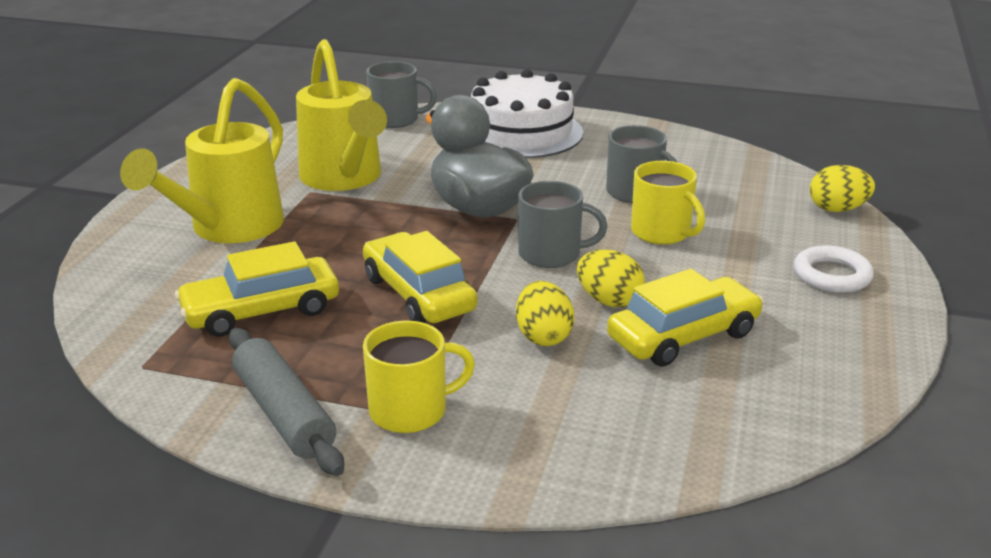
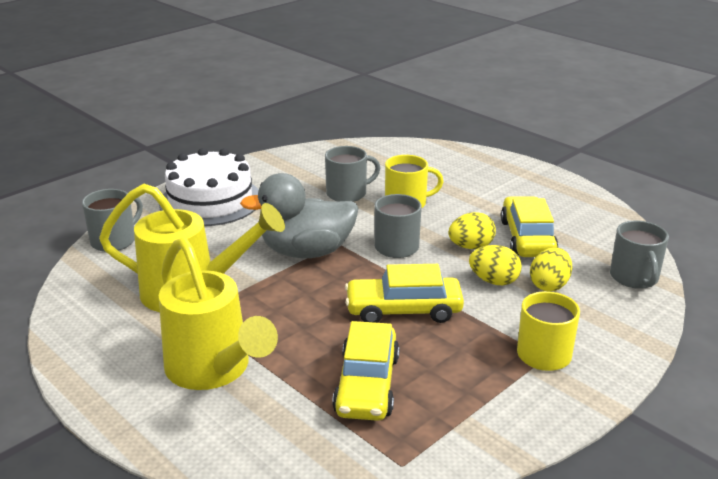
camera: 60 degrees left, 0 degrees up
grey rolling pin [229,328,344,476] -> none
white ring [794,245,874,293] -> none
yellow egg [810,165,875,212] -> yellow egg moved to [530,247,572,292]
none -> grey mug [610,220,669,289]

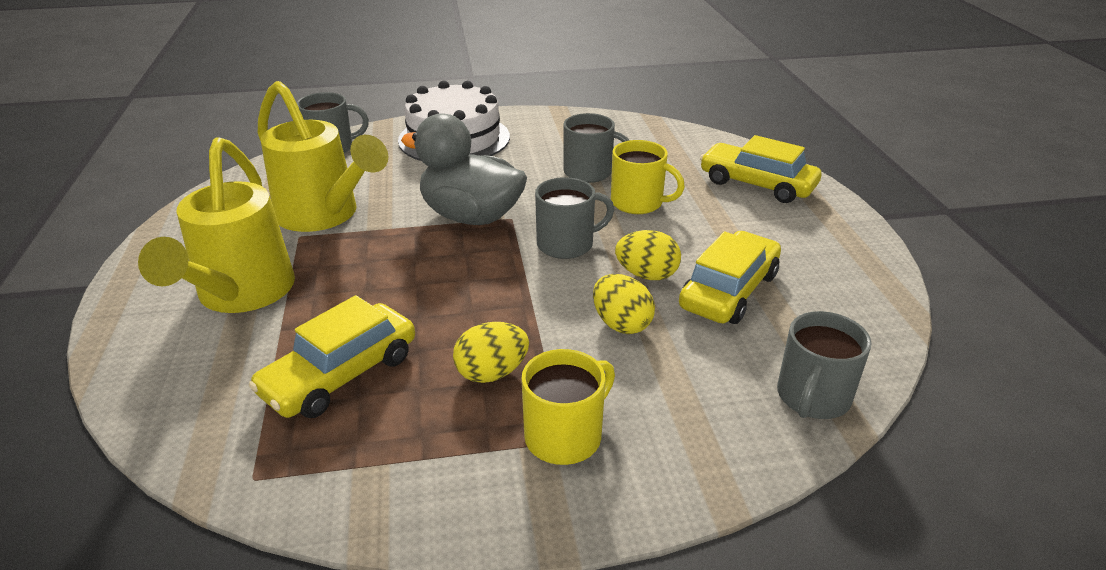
camera: 35 degrees right, 5 degrees up
yellow car [345,264,464,323] -> yellow car moved to [700,135,821,203]
yellow egg [530,247,572,292] -> yellow egg moved to [453,322,529,383]

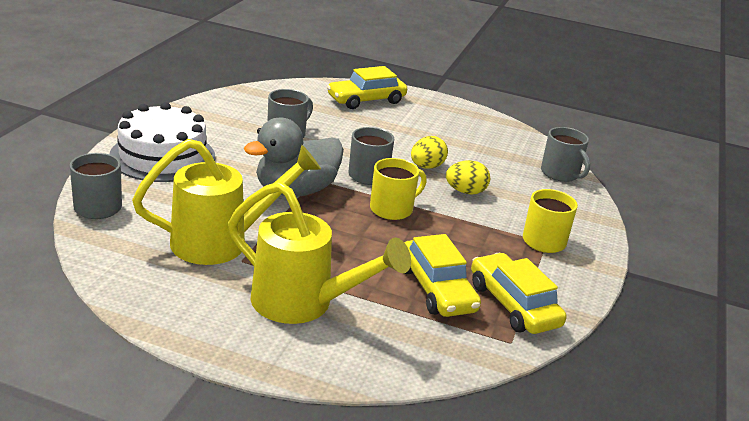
camera: 65 degrees left, 5 degrees down
yellow egg [453,322,529,383] -> none
yellow mug [611,140,685,214] -> yellow mug moved to [370,158,427,220]
yellow car [679,231,781,324] -> yellow car moved to [471,253,566,334]

